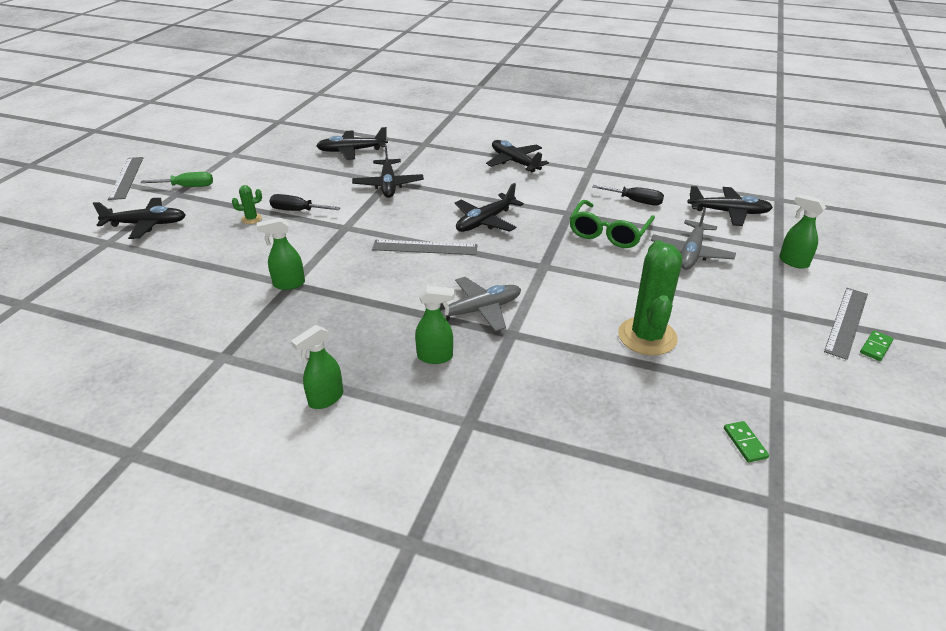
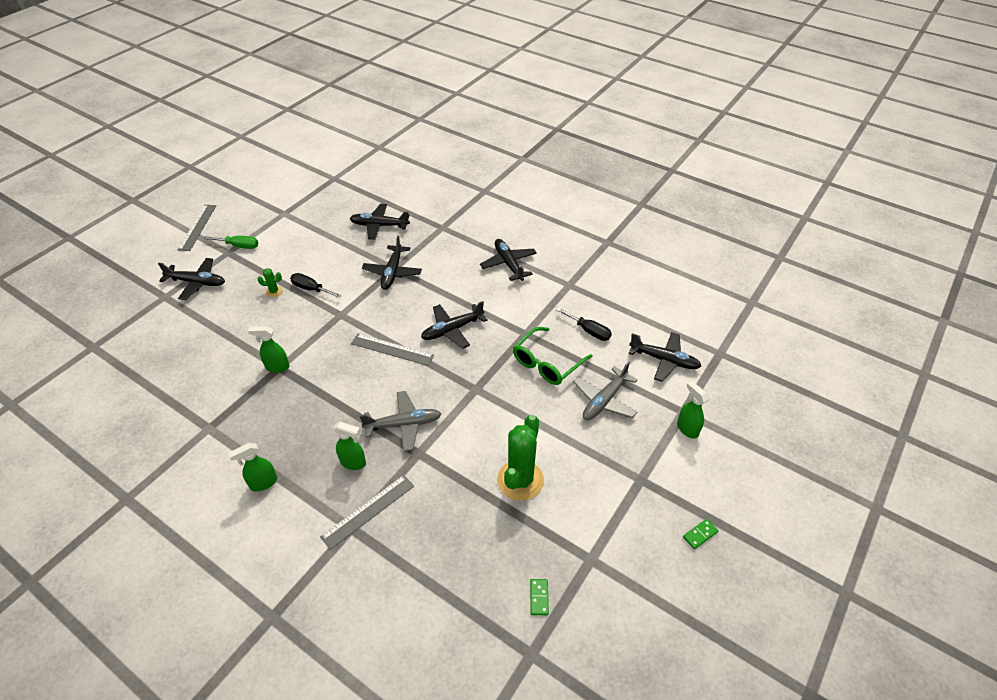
camera: 15 degrees right, 10 degrees up
grey ruler [824,288,868,360] -> grey ruler moved to [320,475,414,550]

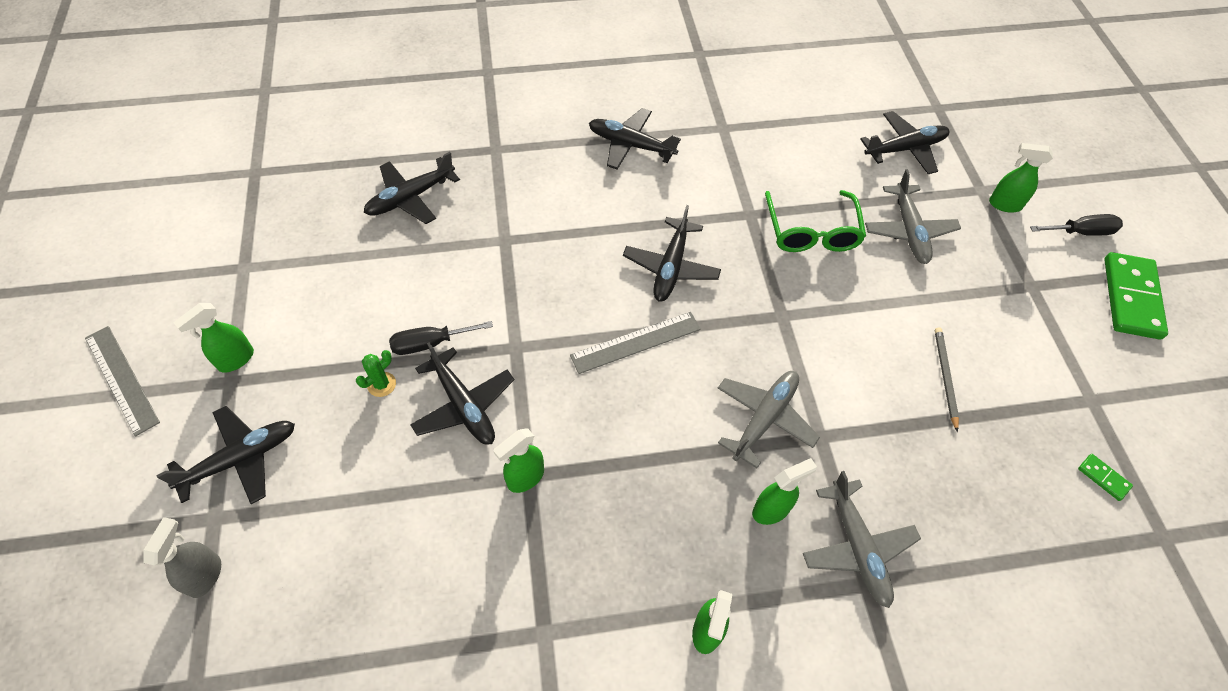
camera: 45 degrees left, 10 degrees up
green screwdriver [203,236,258,249] -> green spray bottle [173,303,254,373]
grey ruler [320,475,414,550] -> grey plane [803,471,921,608]
black plane [362,235,422,290] -> black plane moved to [410,342,514,445]
green cactus [497,415,544,501] -> grey pencil [935,327,959,432]
black screwdriver [557,308,612,341] -> black screwdriver moved to [1030,214,1123,236]
green domino [683,519,718,549] -> green domino [1104,252,1168,340], size x2.31
none -> grey spray bottle [143,517,221,598]

